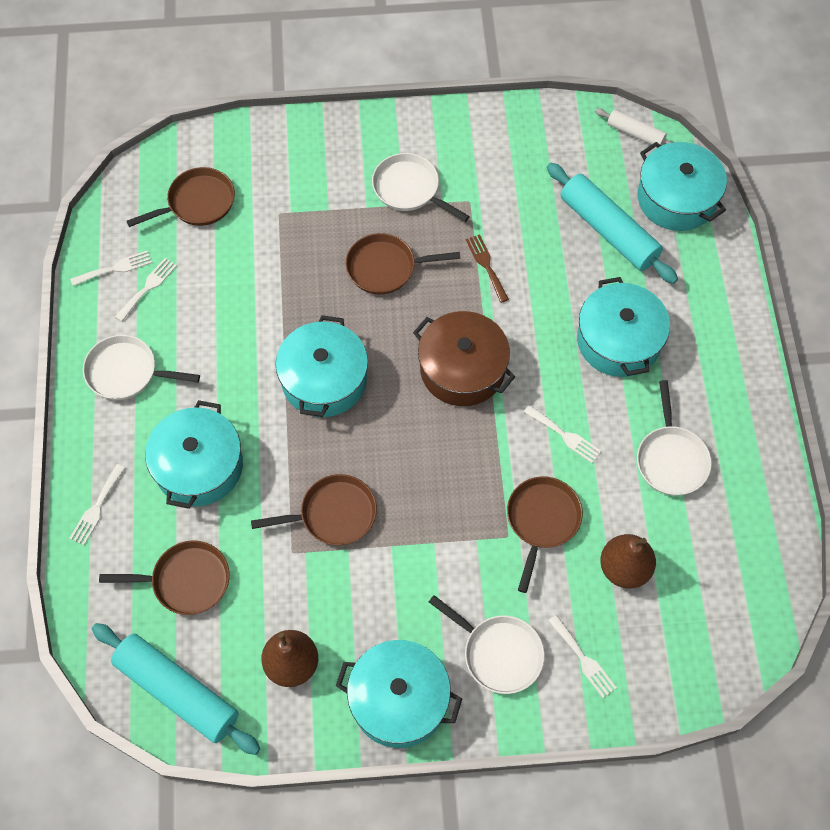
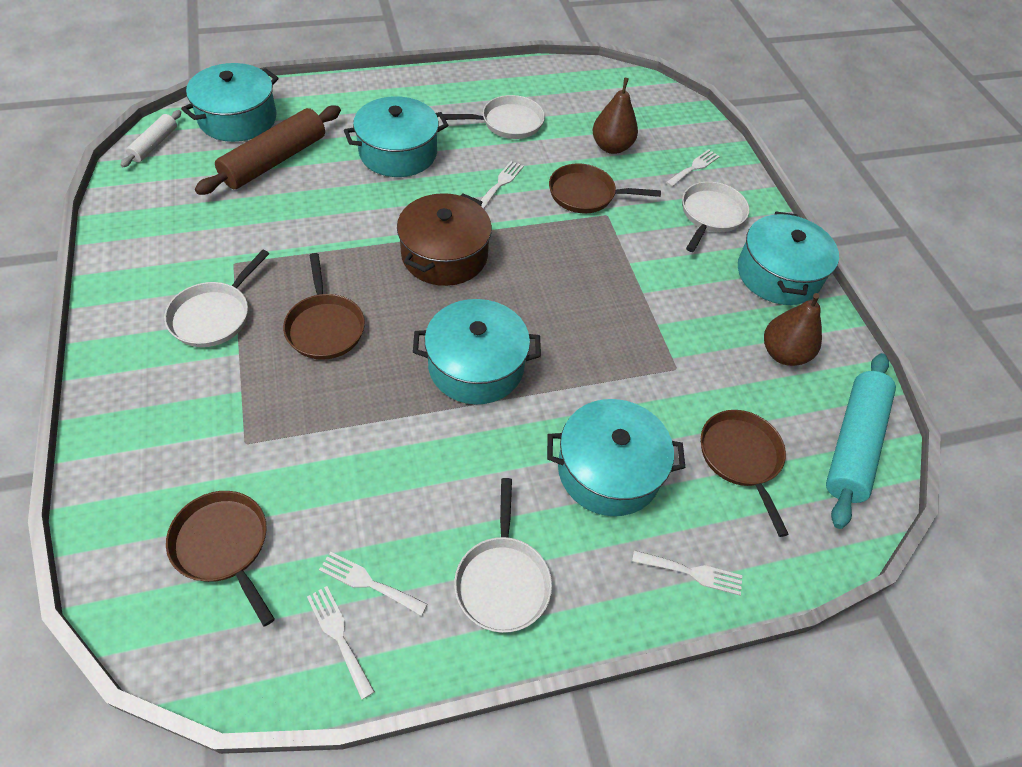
camera: 105 degrees left, 10 degrees down
brown pan [251,474,377,545] -> none
brown fork [466,234,509,303] -> none
turquoise rolling pin [547,163,678,284] -> brown rolling pin [195,105,341,195]

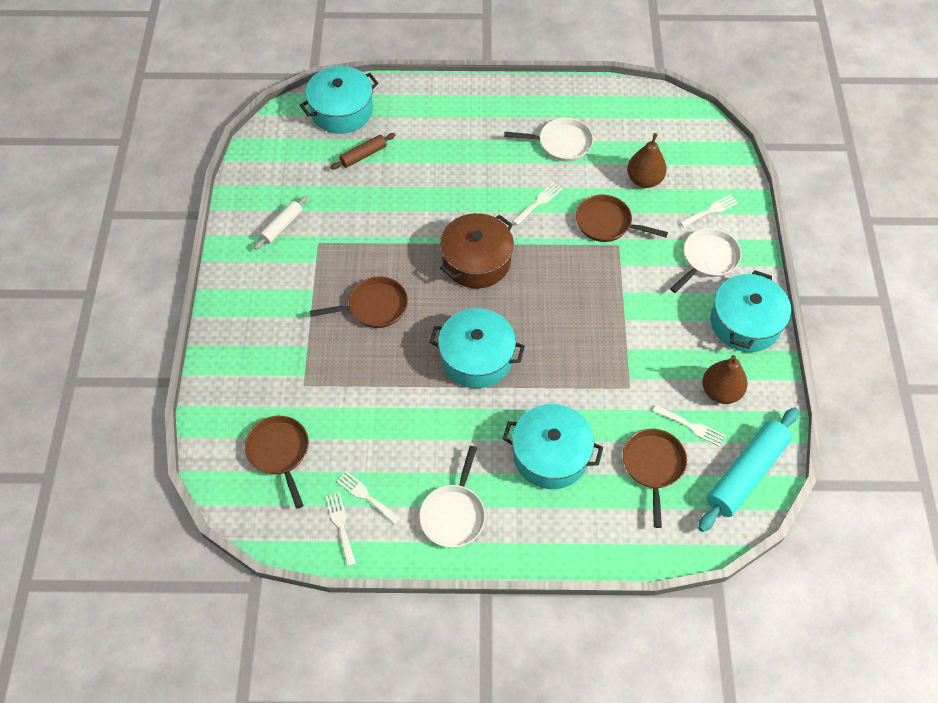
camera: 20 degrees right, 5 degrees up
white rolling pin [121,110,181,167] -> white rolling pin moved to [254,196,308,250]
white pan [164,250,269,347] -> none
brown rolling pin [195,105,341,195] -> brown rolling pin [330,133,395,170], size x0.53
brown pan [283,253,365,360] -> brown pan turned 105 degrees counterclockwise [310,277,408,328]
turquoise pot [344,96,448,177] -> none
white fork [632,550,742,595] -> white fork moved to [653,405,725,447]

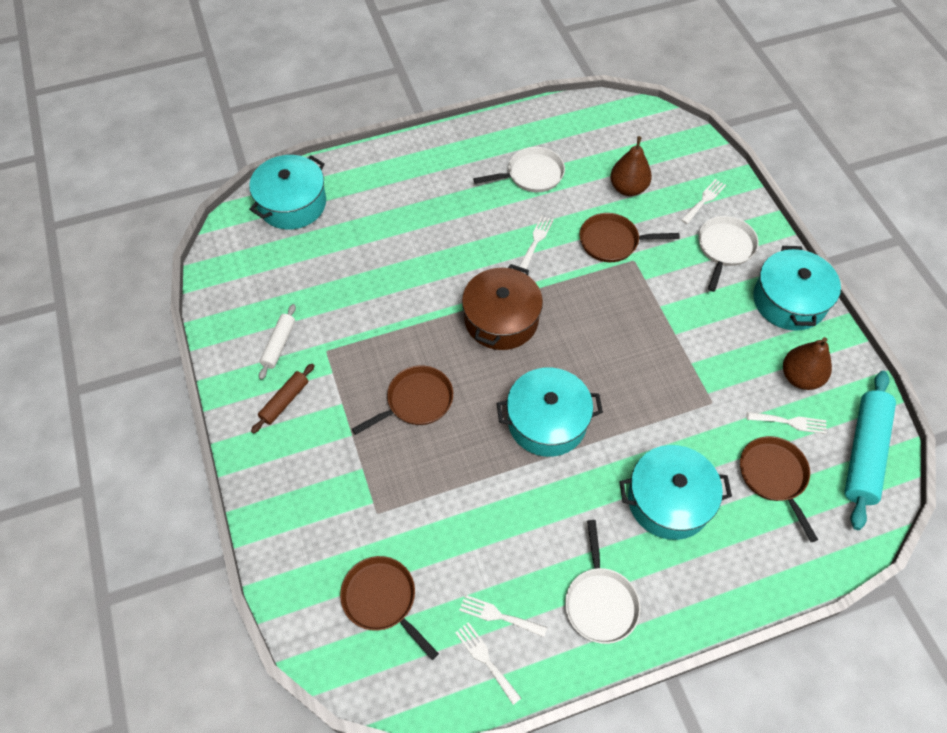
camera: 20 degrees left, 0 degrees up
brown rolling pin [330,133,395,170] -> brown rolling pin moved to [251,364,315,434]

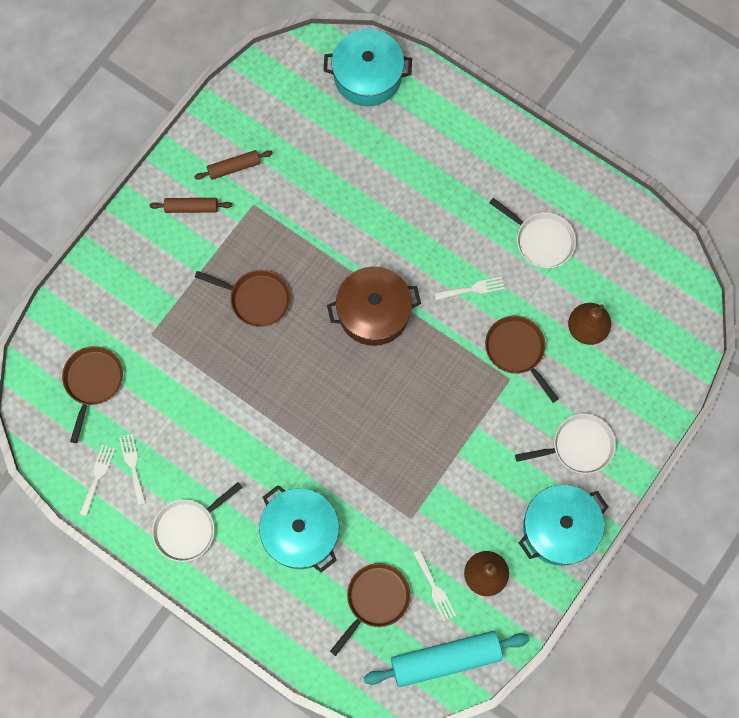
camera: 55 degrees right, 15 degrees up
white rolling pin [259,304,296,380] -> brown rolling pin [194,150,273,180]
turquoise pot [497,368,603,457] -> none
white fork [681,179,726,224] -> none

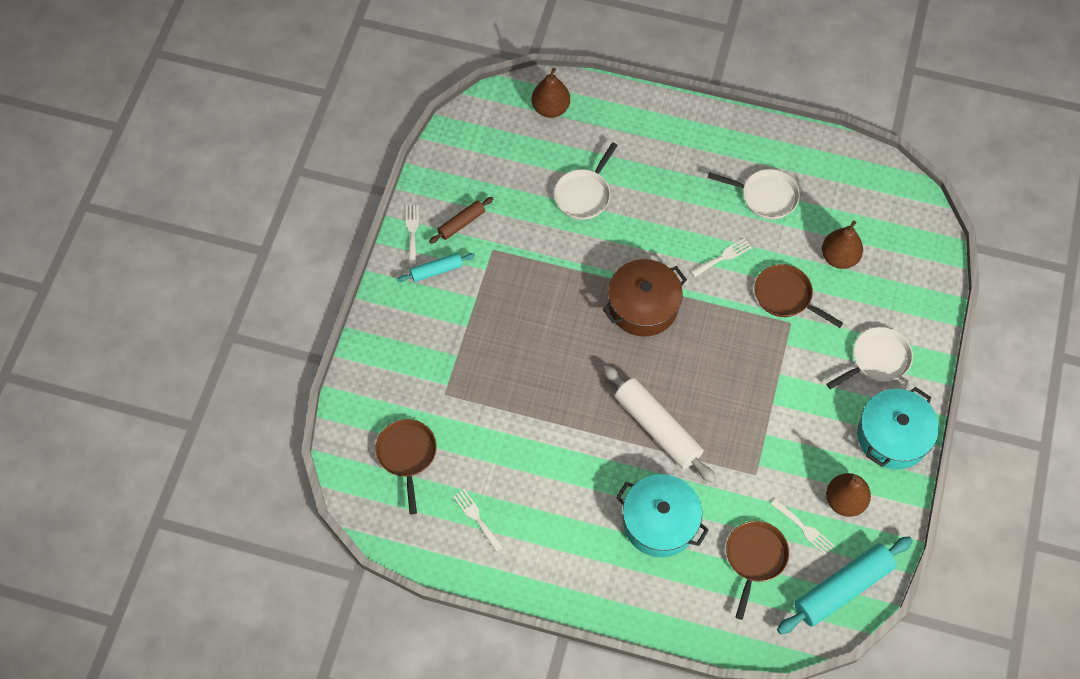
camera: 20 degrees left, 10 degrees down
white fork [79,445,115,516] -> white fork moved to [406,205,419,264]
brown rolling pin [149,198,232,213] -> turquoise rolling pin [398,253,475,282]
white pan [152,482,243,562] -> white pan moved to [554,142,618,220]
brown pan [195,270,290,327] -> none
turquoise pot [323,29,412,107] -> brown pear [532,68,570,118]
none -> white rolling pin [603,365,716,483]

